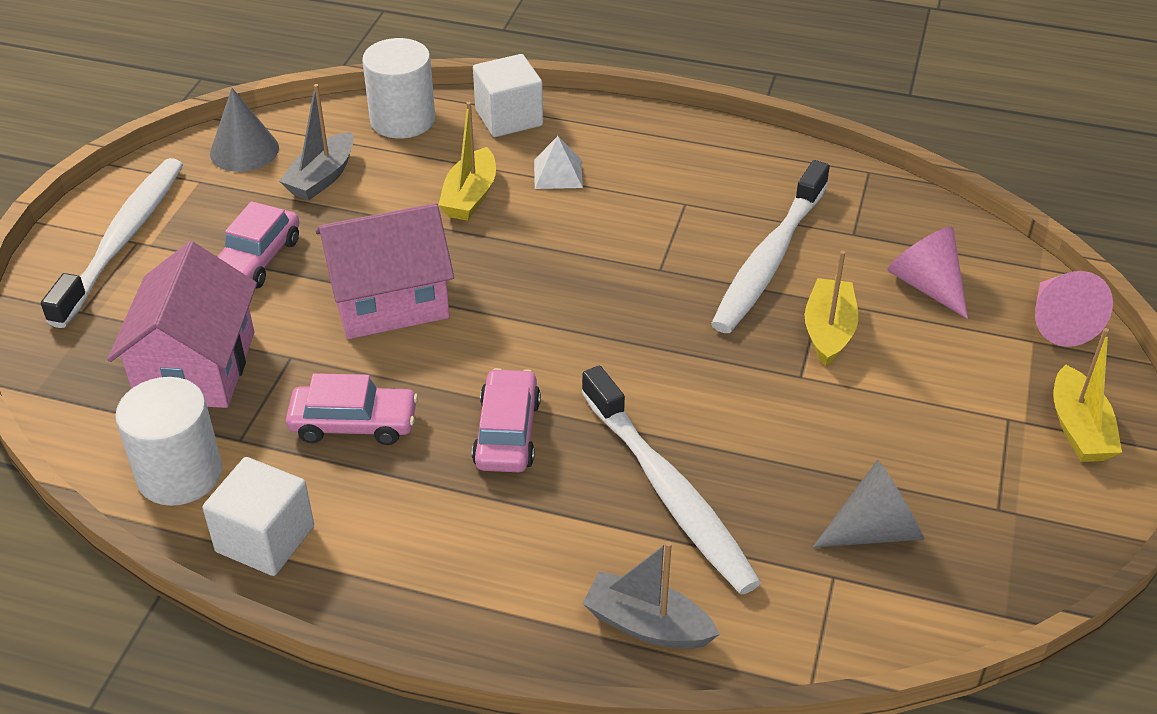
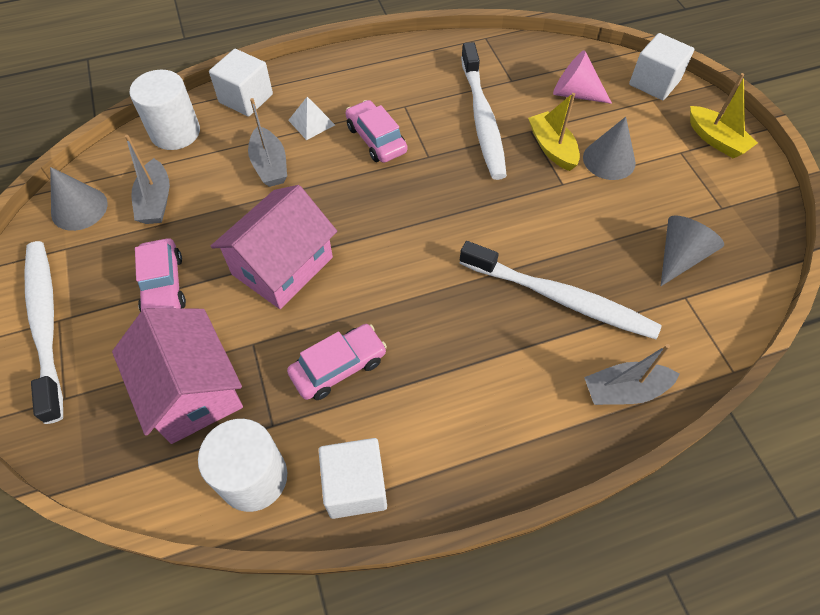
camera: 35 degrees left, 15 degrees up
yellow boat [438,102,496,221] -> grey boat [248,98,287,187]
pink car [472,368,541,472] -> pink car moved to [346,100,408,163]
pink cone [1035,271,1113,347] -> white cube [629,33,694,100]
none -> grey cone [583,117,636,180]

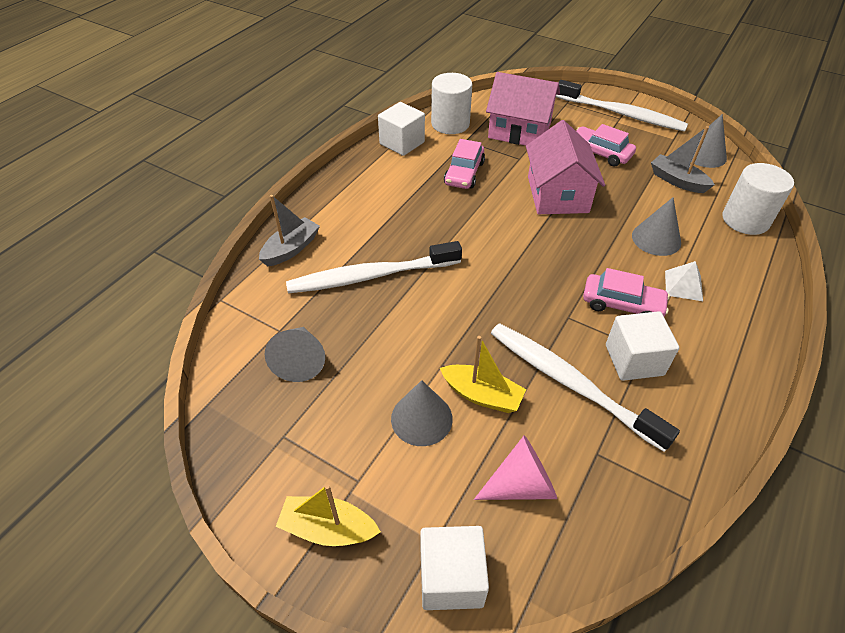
camera: 140 degrees right, 10 degrees down
white cube [209,49,273,117] -> white cube moved to [606,311,679,381]
grey boat [248,98,287,187] -> grey cone [632,197,681,256]

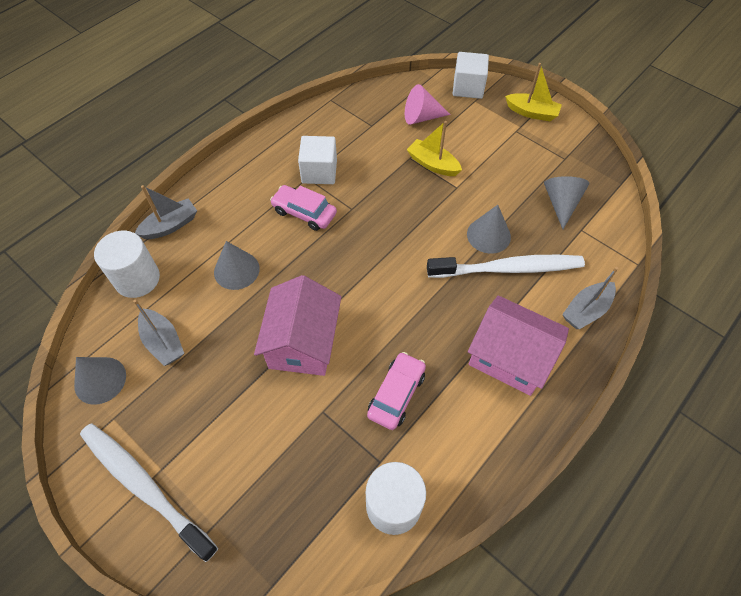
camera: 170 degrees left, 10 degrees up
white cube [378,102,425,156] -> none
grey cone [391,380,453,446] -> grey cone moved to [467,205,511,254]
pink house [486,72,560,146] -> pink house moved to [468,296,569,396]
white toothbrush [491,323,680,452] -> none
pink car [576,124,636,167] -> none
white pyramid [665,261,703,301] -> none
none -> grey boat [135,185,197,239]

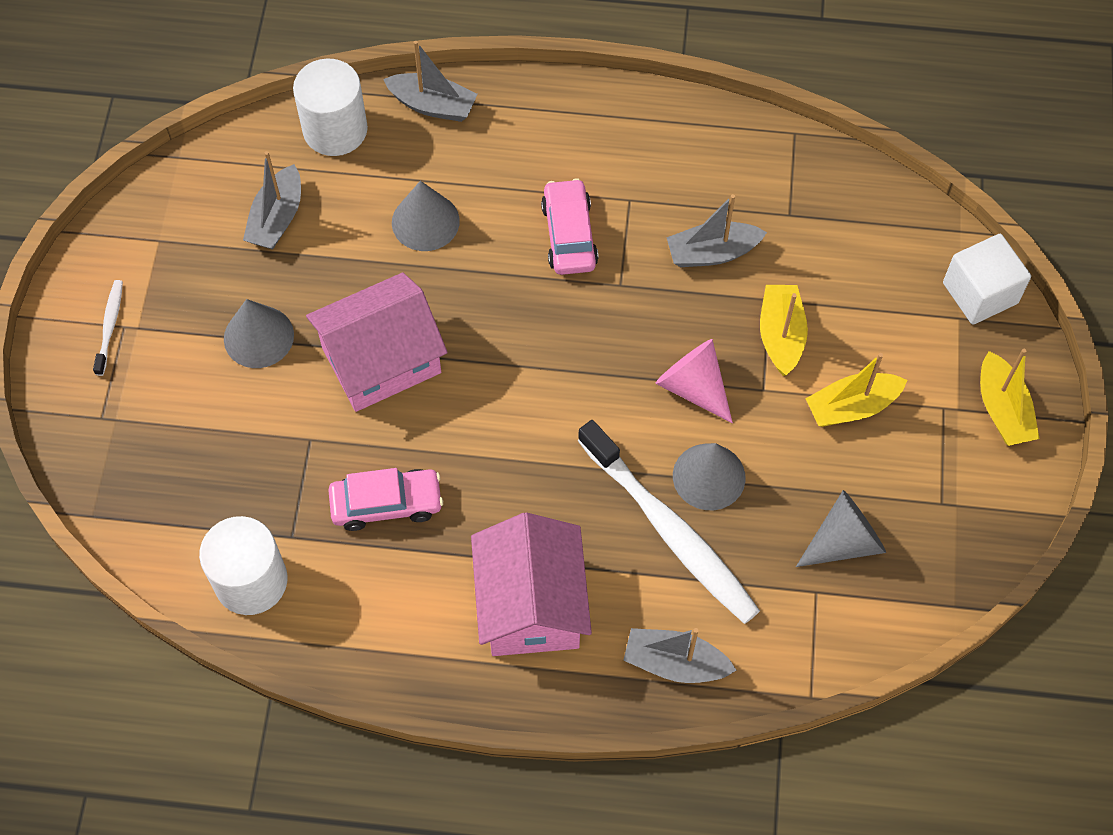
camera: 55 degrees right, 5 degrees up
grey cone [74,357,126,405] -> grey cone moved to [224,299,294,368]
white toothbrush [80,423,218,562] -> white toothbrush [93,280,123,376], size x0.44
white cube [298,136,337,184] -> none
pink cone [405,84,451,125] -> pink cone moved to [656,339,733,423]
none -> grey boat [666,194,767,267]
none -> yellow boat [805,353,907,427]

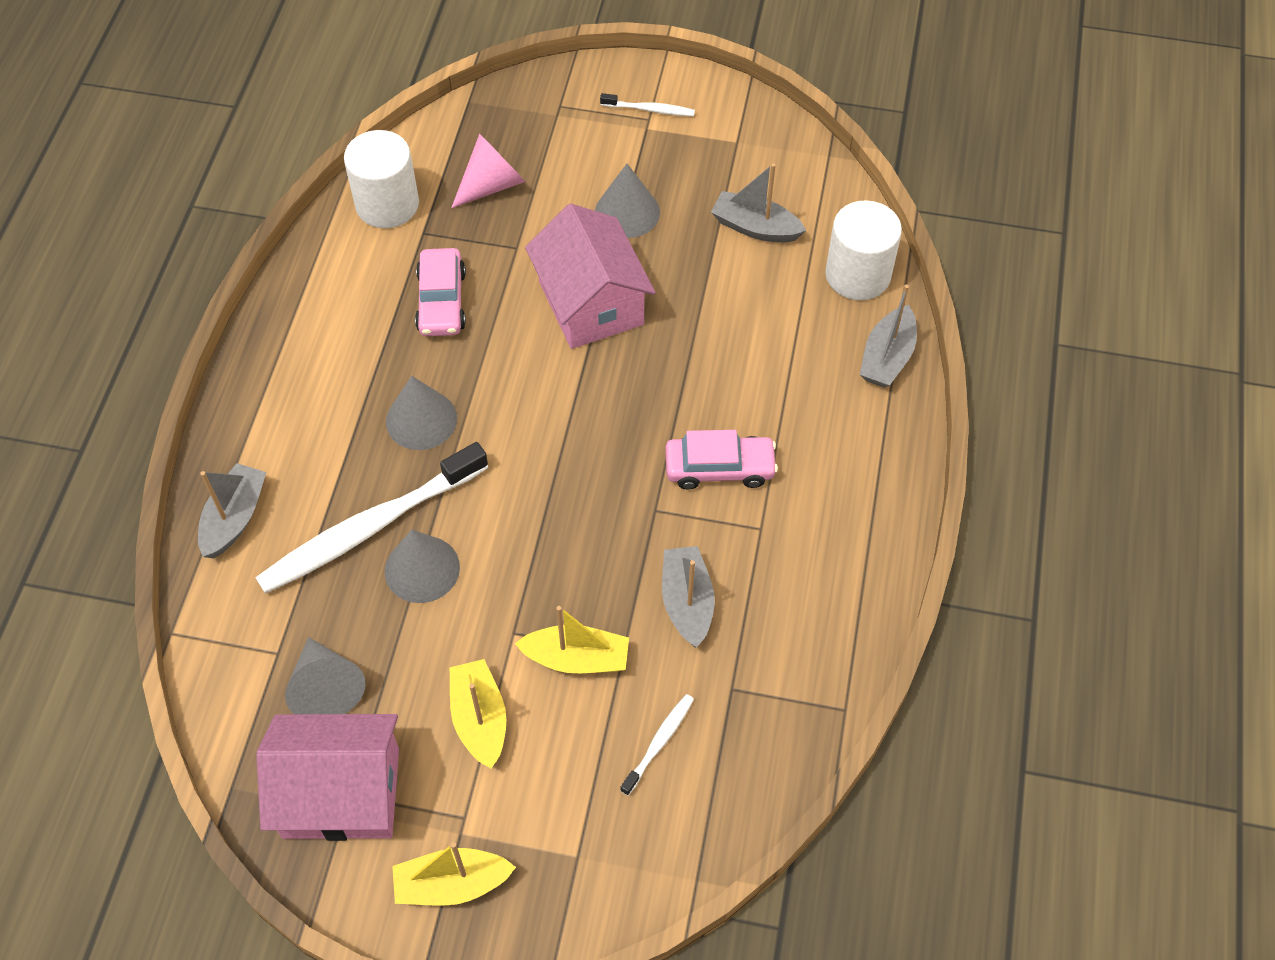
camera: 95 degrees right, 5 degrees down
grey cone [392,181,460,251] -> grey cone moved to [386,376,457,450]
pink house [471,513,592,656] -> pink house moved to [256,714,399,841]
pink cone [656,339,733,423] -> pink cone moved to [451,133,525,208]
white cube [943,234,1031,325] -> none
none -> white toothbrush [620,694,694,796]

